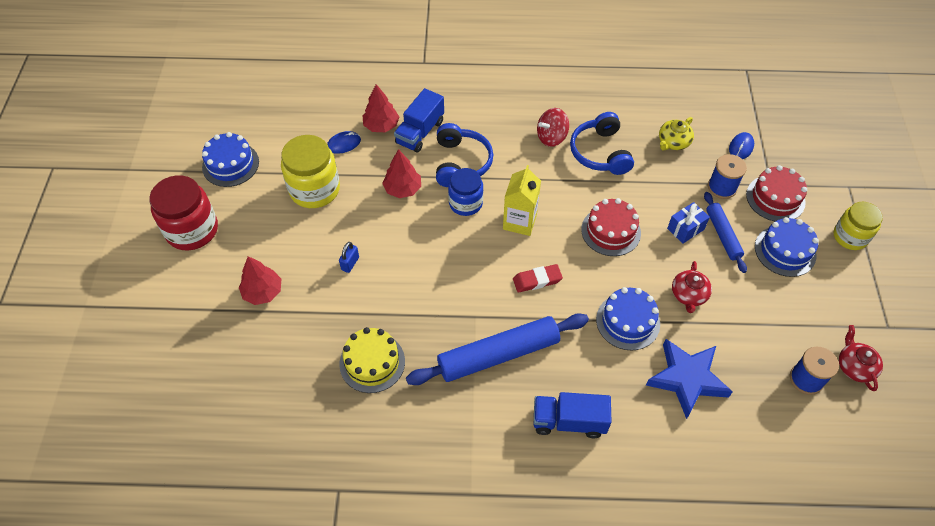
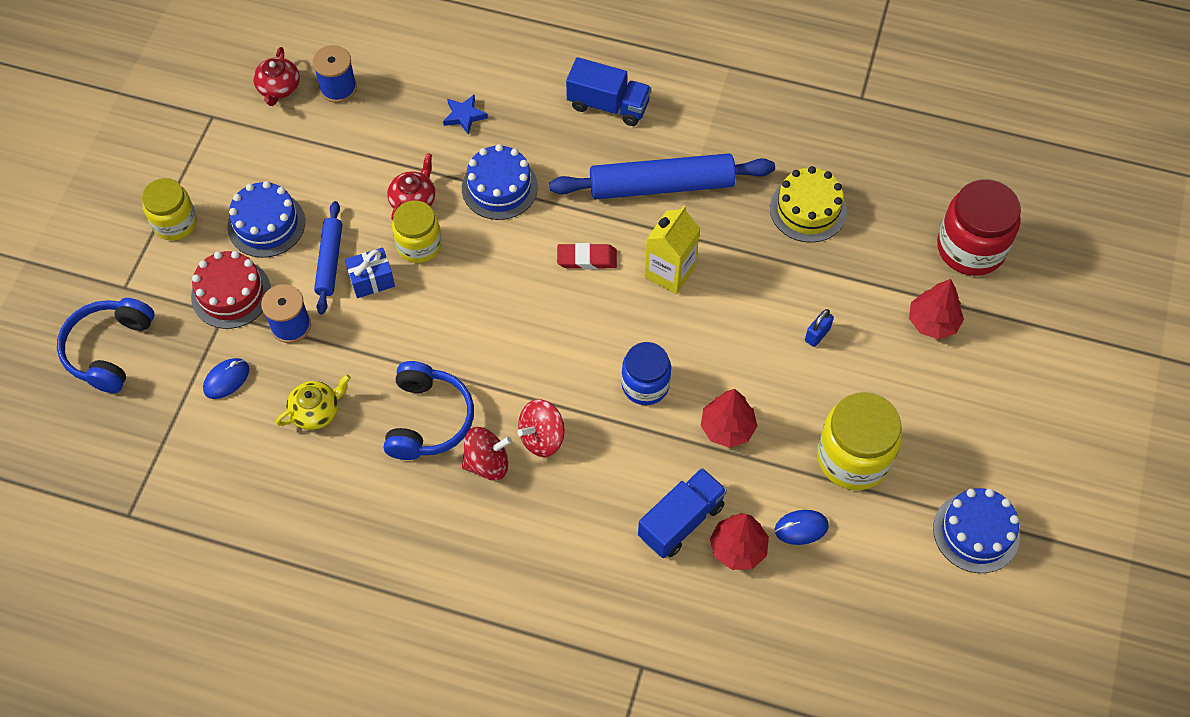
camera: 165 degrees left, 5 degrees up
red jar [149,175,218,250] -> red jar moved to [937,179,1021,276]
blue headphones [436,123,493,187] -> blue headphones moved to [57,298,154,393]
yellow carton [503,165,541,236] -> yellow carton moved to [645,205,700,294]
red cake [581,198,641,256] -> none
blue star [646,339,733,419] -> blue star [443,95,488,135], size x0.49
none -> yellow jar [392,201,442,263]
none -> red spinning top [517,399,565,457]

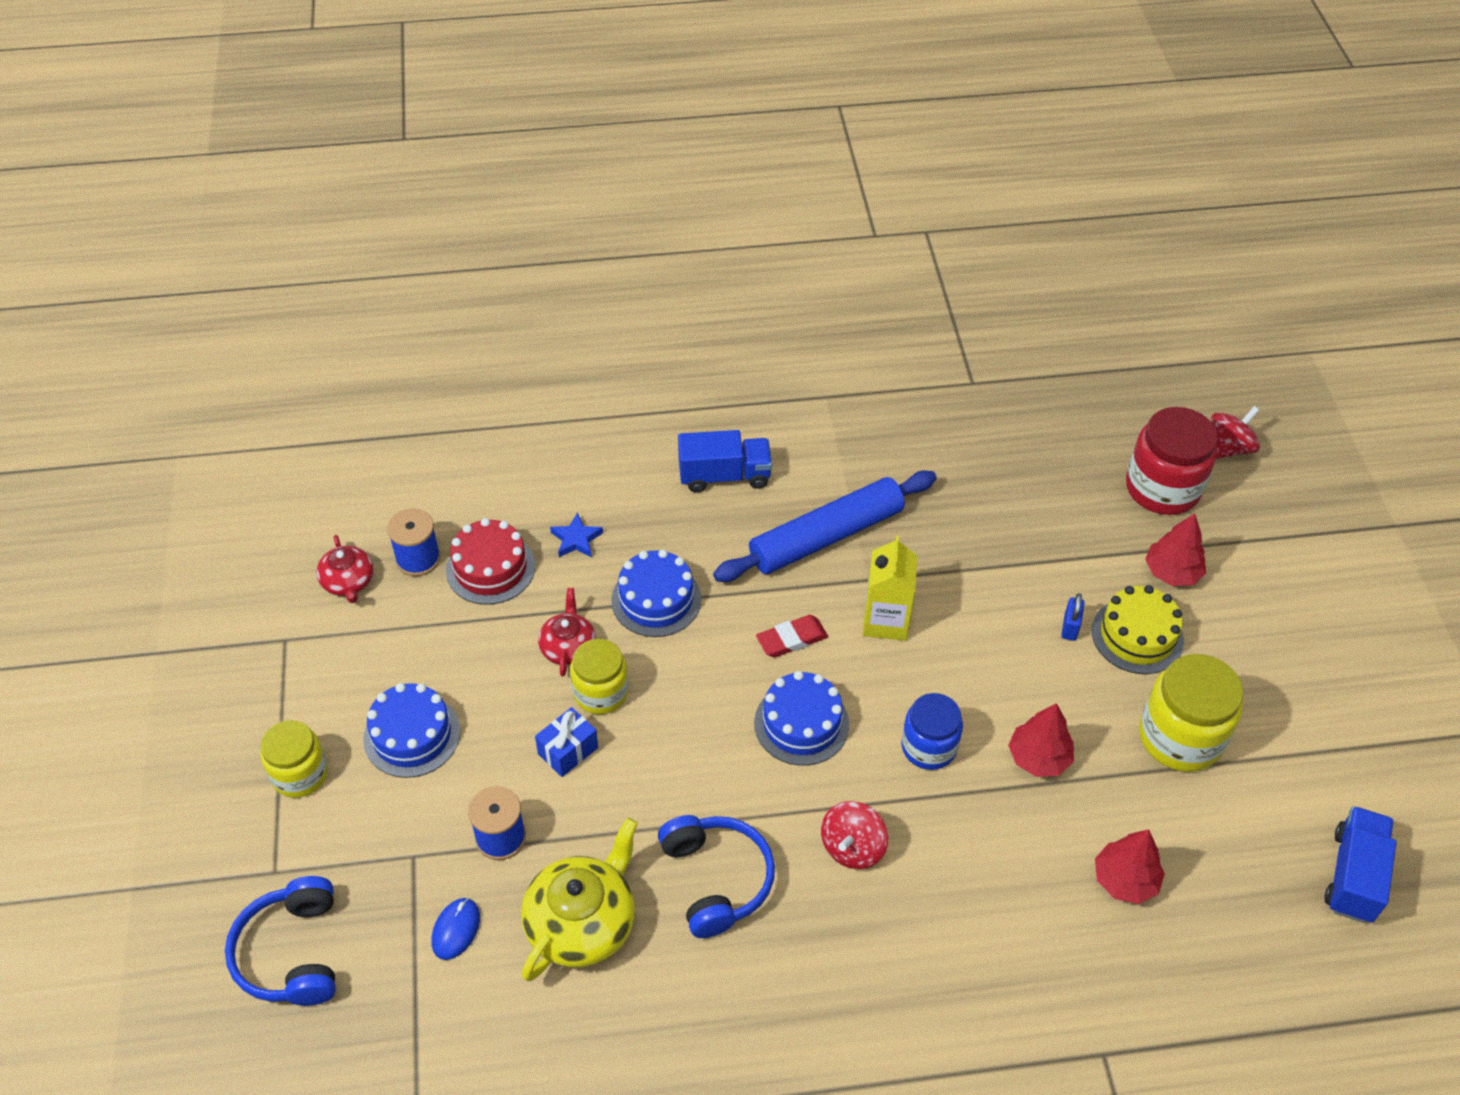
camera: 25 degrees left, 10 degrees down
red cake [191,251,271,329] -> red cake moved to [446,518,535,605]
yellow teapot [276,374,351,430] -> yellow teapot [521,818,638,981], size x1.74
blue rolling pin [314,201,342,315] -> none
red spinning top [462,427,512,481] -> red spinning top moved to [1211,406,1260,459]
blue truck [638,468,727,558] -> blue truck moved to [1325,806,1397,923]
yellow cake [770,166,847,243] -> yellow cake moved to [1092,585,1184,674]
blue mouse [775,510,829,545] -> none
blue cake [933,488,1020,573] -> blue cake moved to [754,671,849,766]

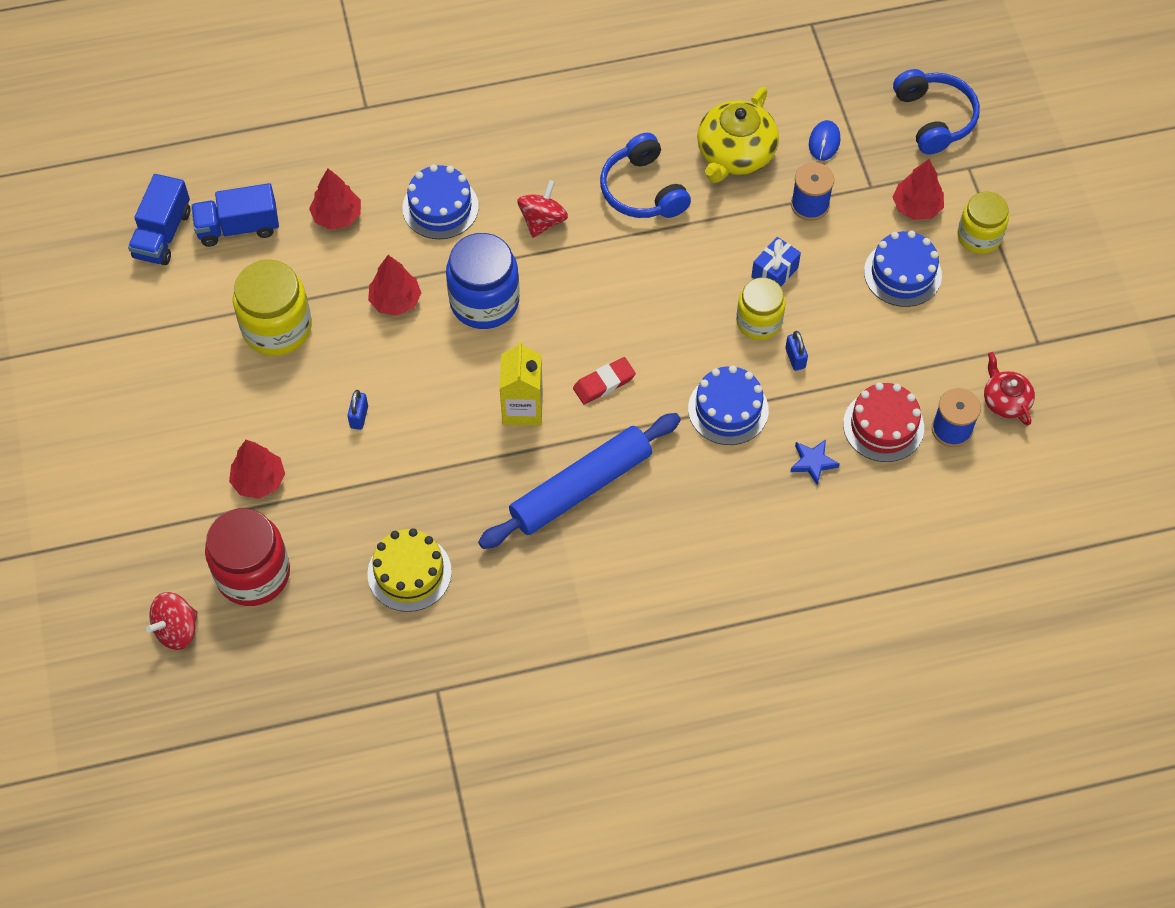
camera: 175 degrees right, 10 degrees up
red teapot [538,588,596,677] -> blue padlock [785,331,808,371]
blue truck [678,430,772,493] -> blue truck moved to [191,183,279,247]
blue cake [754,671,849,766] -> blue cake moved to [402,164,479,239]
blue jar [901,693,963,770] -> blue jar [446,233,519,329], size x1.53
yellow cake [1092,585,1184,674] -> yellow cake moved to [367,528,452,612]
none -> red tree [893,159,944,220]

